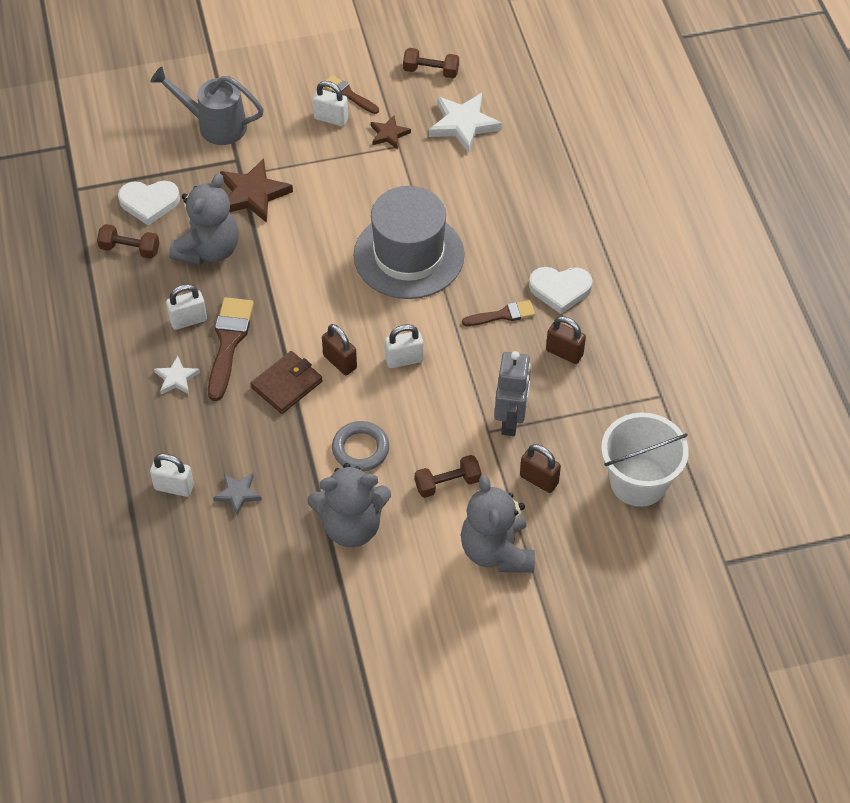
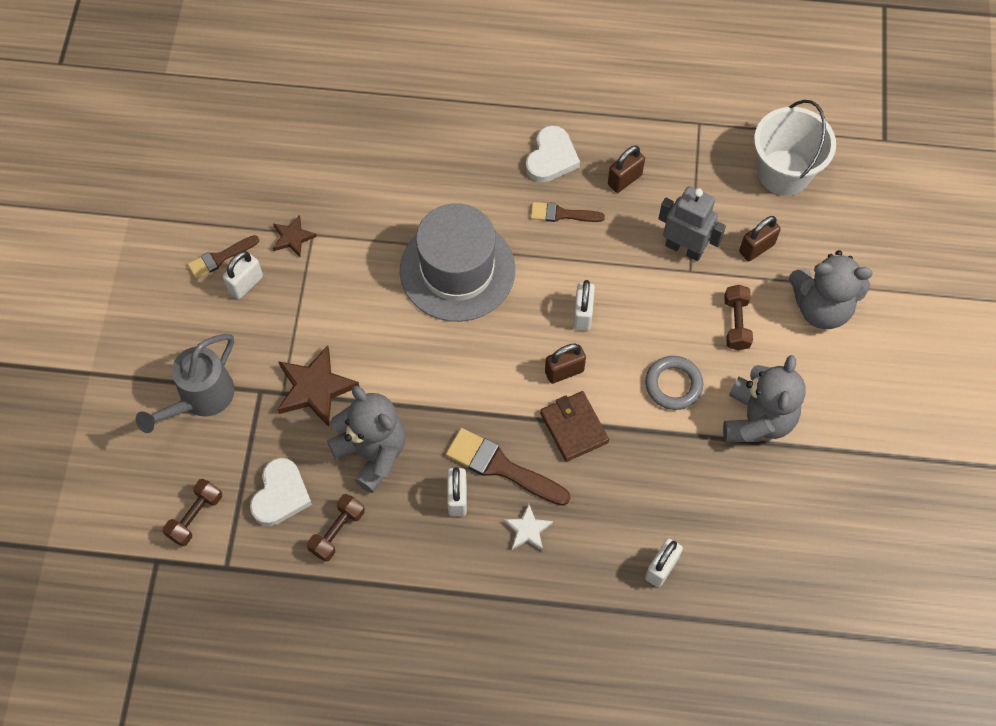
camera: 70 degrees left, 10 degrees up
grey star [213,473,262,515] -> none
brown dumbbell [403,48,459,78] -> brown dumbbell moved to [163,479,222,547]
white star [429,93,502,153] -> none
brown brush [462,300,535,326] -> brown brush turned 90 degrees counterclockwise [531,202,605,222]

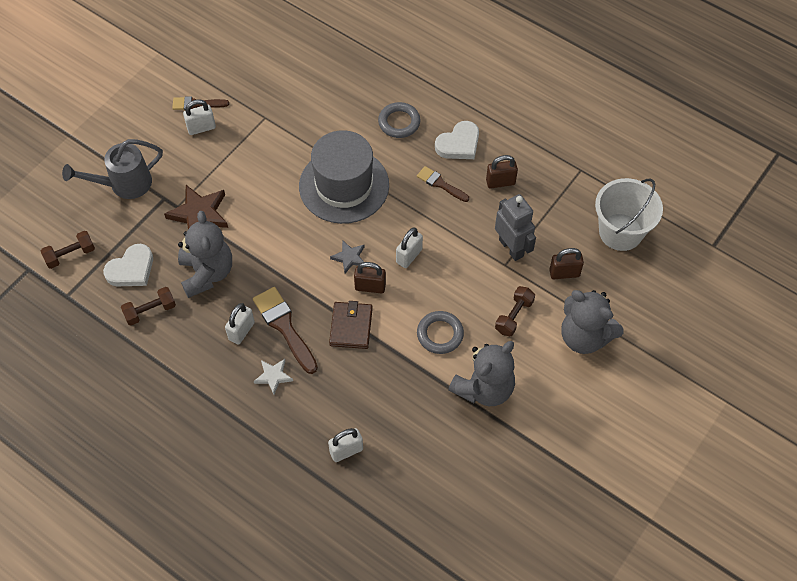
camera: 30 degrees right, 5 degrees down
brown star [273,215,317,257] -> none
none -> grey star [330,240,365,273]
none -> grey ring [378,102,420,138]

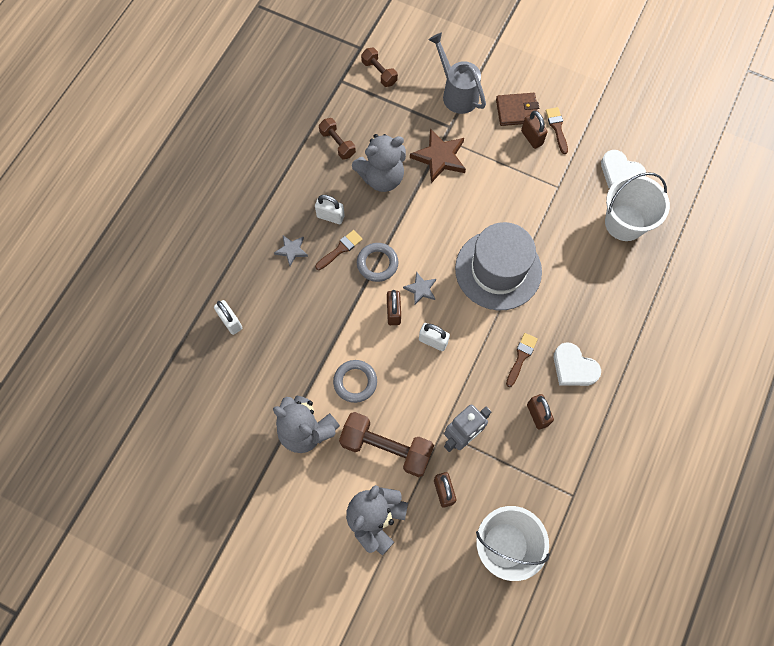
camera: 80 degrees right, 10 degrees up
white heart [103,244,153,286] -> white heart moved to [601,150,646,188]
white padlock [183,99,216,135] -> brown padlock [521,111,547,149]
brown brush [253,287,318,374] -> brown brush [315,230,363,270], size x0.61
white star [254,359,293,395] -> grey star [274,235,308,266]
brown wallet [329,301,373,349] -> brown wallet moved to [496,93,539,126]
grey ring [378,102,420,138] -> grey ring moved to [357,243,398,282]
brown dumbbell [495,286,535,336] -> brown dumbbell [339,412,434,477], size x1.80
none -> white bucket [605,172,670,241]

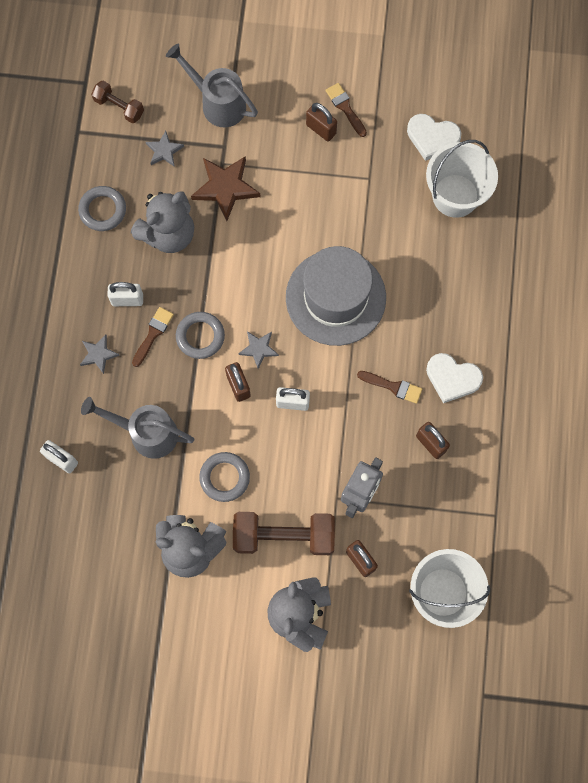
camera: 20 degrees left, 5 degrees up
brown dumbbell [319,118,356,159] -> grey ring [78,186,126,231]
brown wallet [496,93,539,126] -> none
brown brush [506,333,538,387] -> brown brush turned 105 degrees clockwise [357,371,422,404]
none -> grey watering can [81,397,195,459]
none -> grey star [146,131,184,167]

